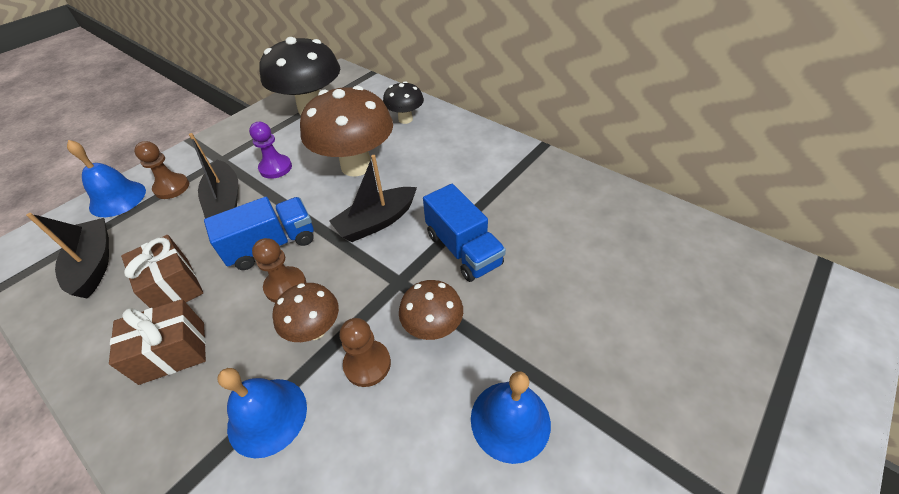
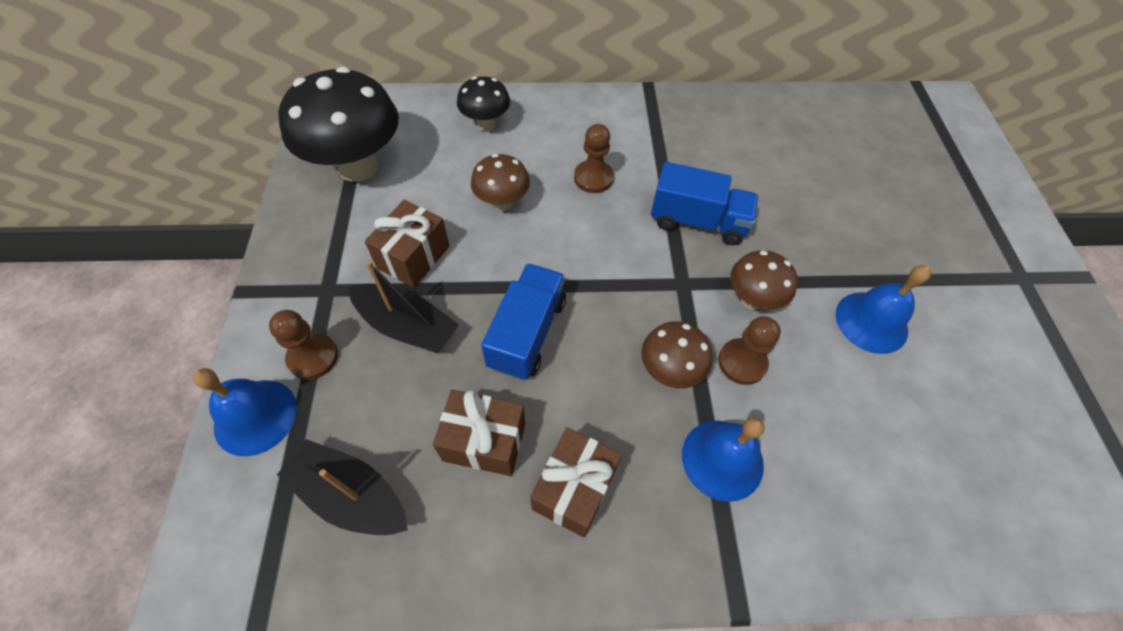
camera: 45 degrees left, 10 degrees up
purple pawn [249,122,292,179] -> brown gift [365,200,450,288]
brown pawn [252,238,306,303] -> brown pawn moved to [574,124,614,193]
brown mushroom [300,86,393,177] -> brown mushroom [471,154,530,211], size x0.52
black boat [329,155,417,242] -> none

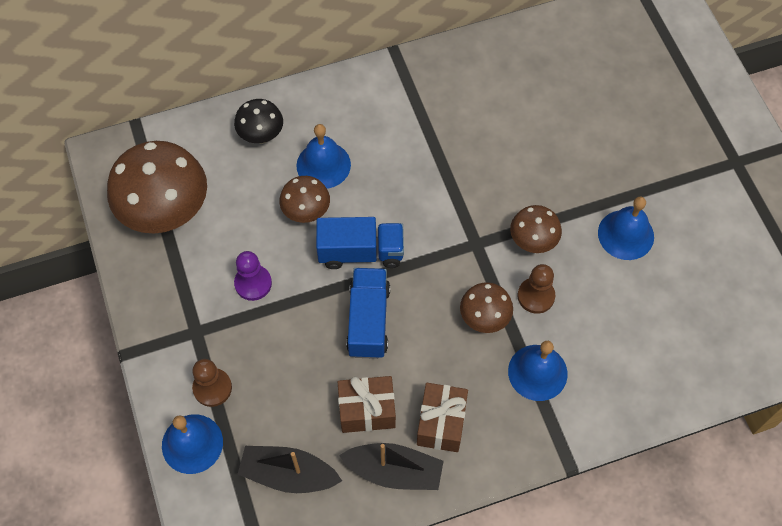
camera: 15 degrees left, 5 degrees up
black mushroom [278,67,399,182] -> brown mushroom [107,141,207,234]
black boat [348,260,459,353] -> black boat moved to [339,443,444,490]
brown gift [365,200,450,288] -> purple pawn [234,251,272,301]
brown pawn [574,124,614,193] -> none
blue truck [651,162,759,245] -> blue truck moved to [316,217,404,269]
none -> blue bell [296,124,351,189]

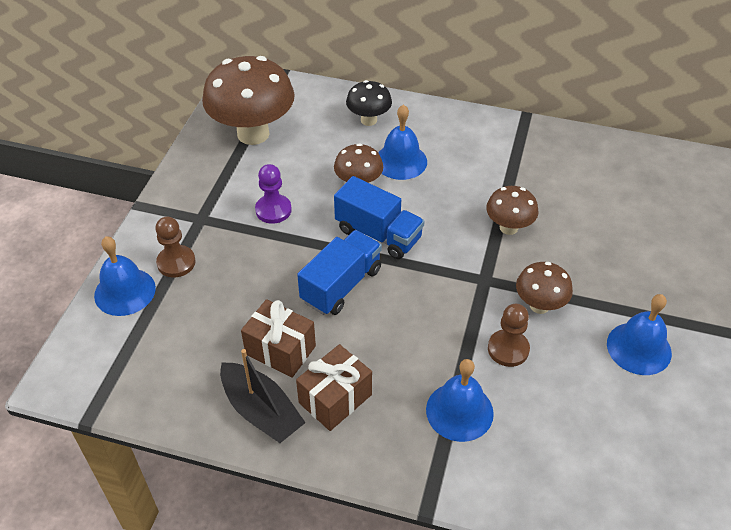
camera: 35 degrees right, 15 degrees down
black boat [237,446,342,493] -> none
brown mushroom [460,282,513,333] -> brown mushroom moved to [486,186,538,235]

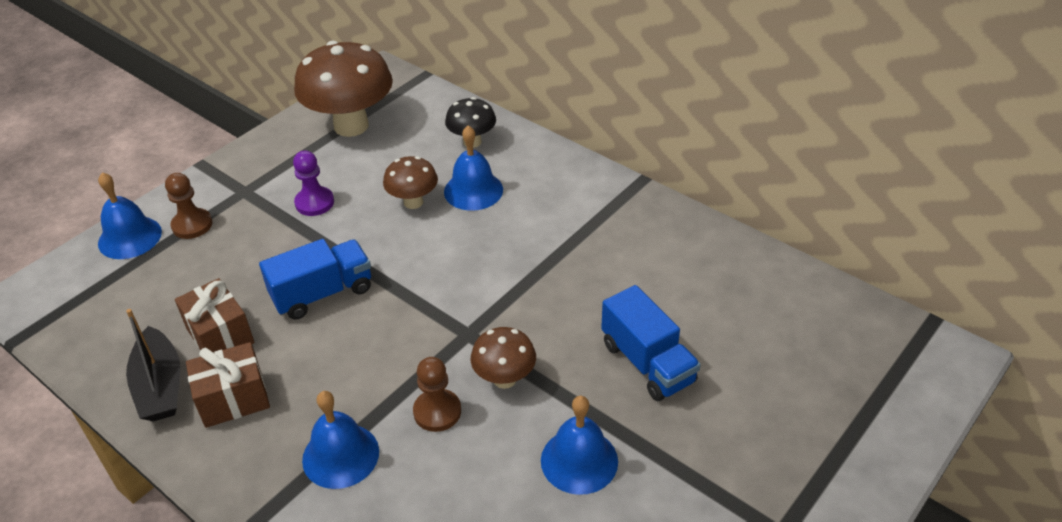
camera: 25 degrees right, 5 degrees down
blue truck [334,176,425,259] -> blue truck moved to [601,285,701,401]
brown mushroom [486,186,538,235] -> none

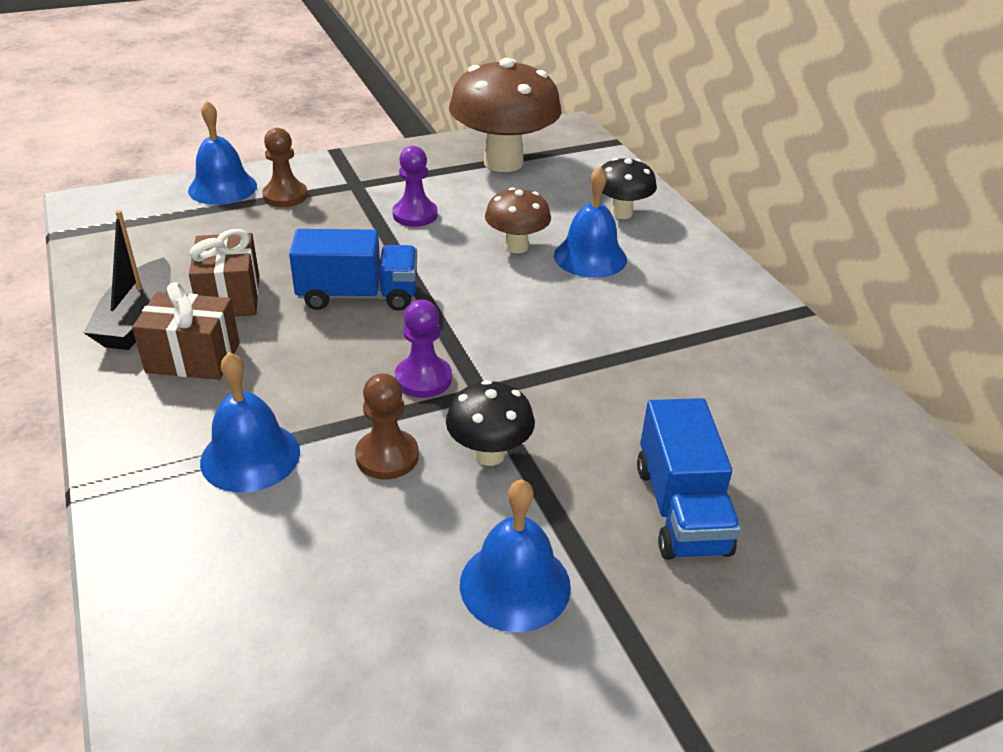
camera: 25 degrees right, 5 degrees down
brown mushroom [471,327,536,389] -> black mushroom [446,380,535,466]
none -> purple pawn [395,300,452,398]

